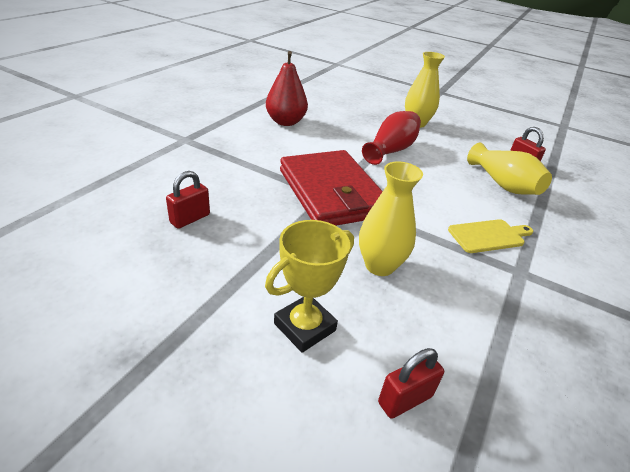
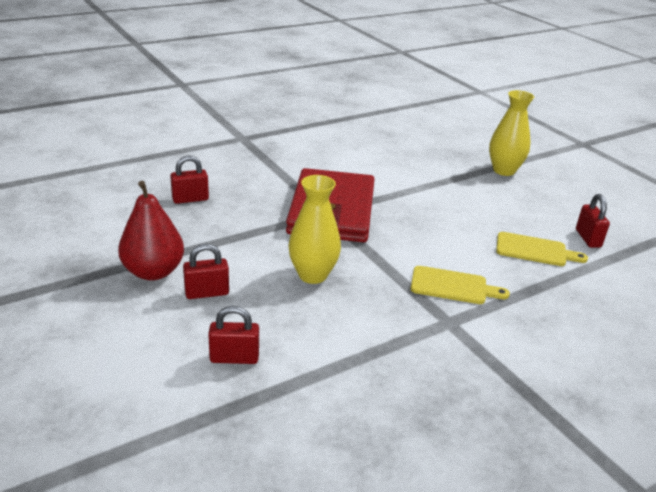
camera: 30 degrees right, 5 degrees down
yellow trophy [265,220,354,353] -> red padlock [183,244,229,299]
red pear [266,51,308,126] -> red pear moved to [118,181,184,280]
red vase [362,111,421,165] -> none
yellow vase [467,143,552,195] -> yellow cutting board [496,232,588,266]

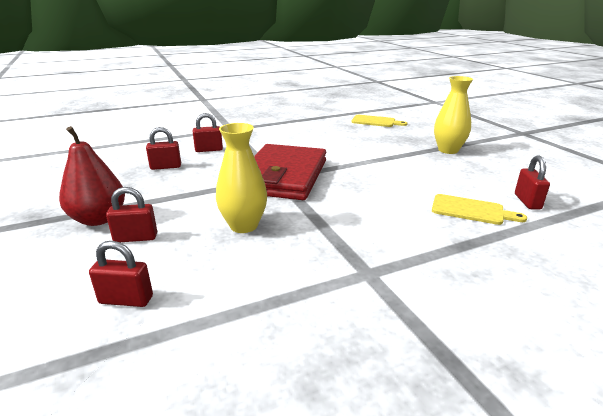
camera: 10 degrees right, 5 degrees down
yellow cutting board [411,266,510,304] -> yellow cutting board moved to [351,115,407,127]
none -> red padlock [193,113,223,152]

